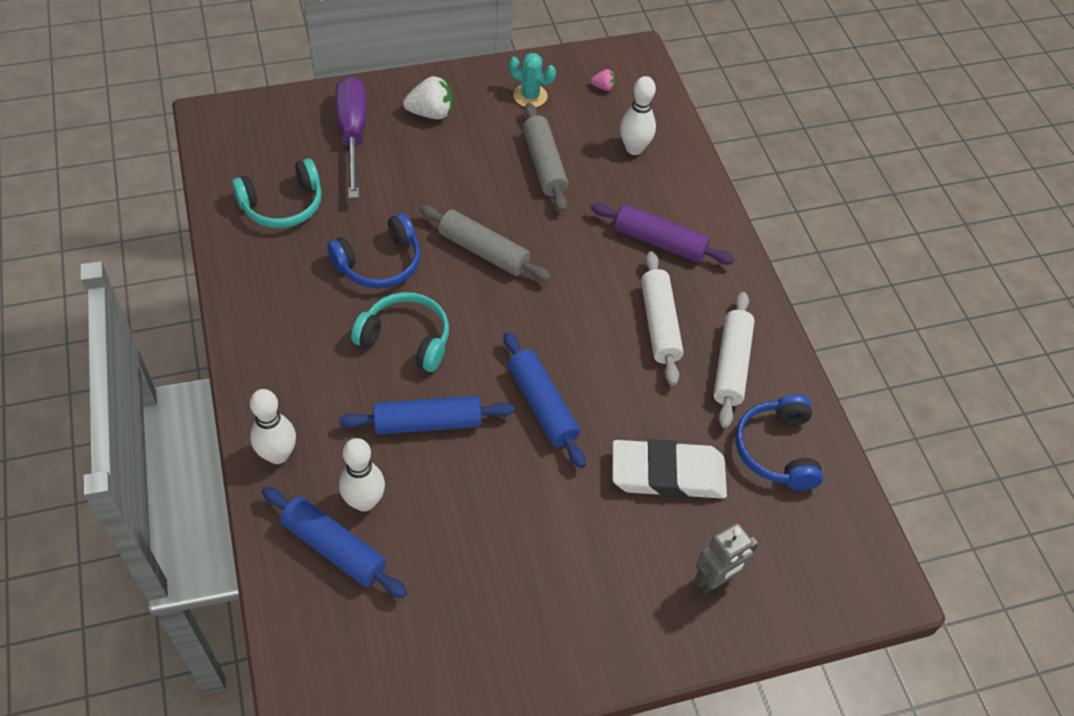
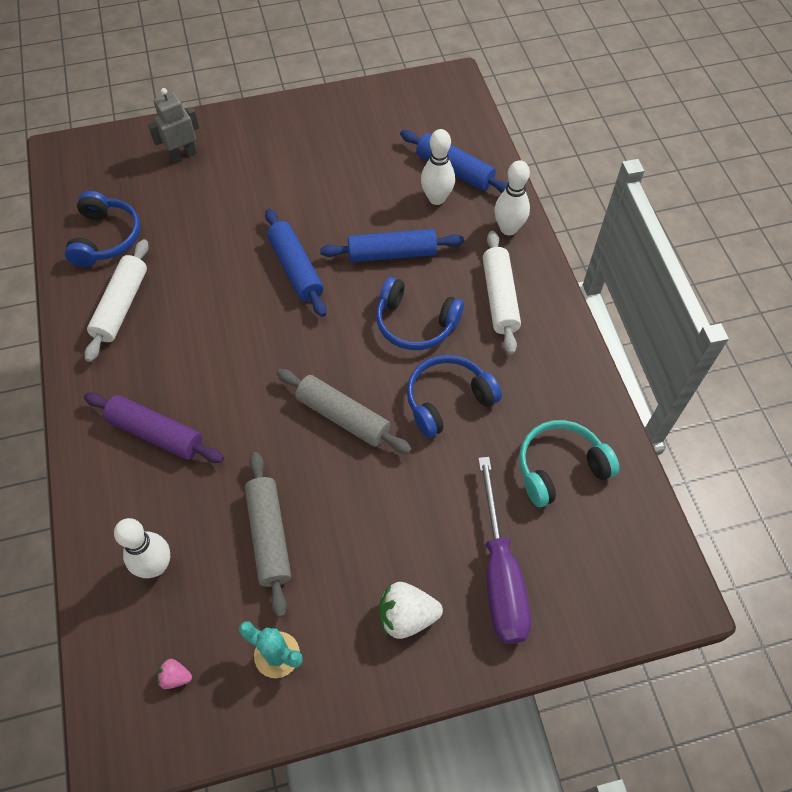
camera: 175 degrees left, 5 degrees up
turquoise headphones [351,292,449,372] -> blue headphones [376,277,464,350]
white eraser [612,439,727,499] -> none
white rolling pin [641,251,684,385] -> white rolling pin moved to [483,231,521,354]

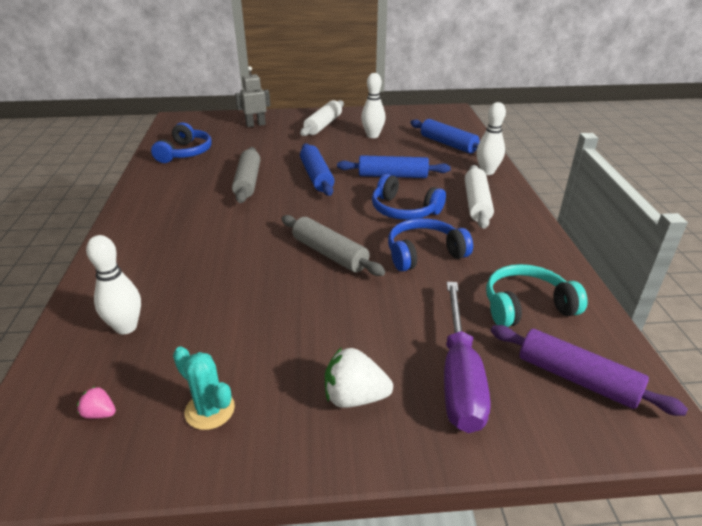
camera: 10 degrees right, 25 degrees down
white rolling pin [84,239,149,362] -> white rolling pin moved to [300,100,344,136]
purple rolling pin [84,392,224,463] -> purple rolling pin moved to [491,325,688,416]
grey rolling pin [245,452,291,618] -> grey rolling pin moved to [232,147,260,203]
white bowling pin [421,129,455,205] -> white bowling pin moved to [361,73,386,138]

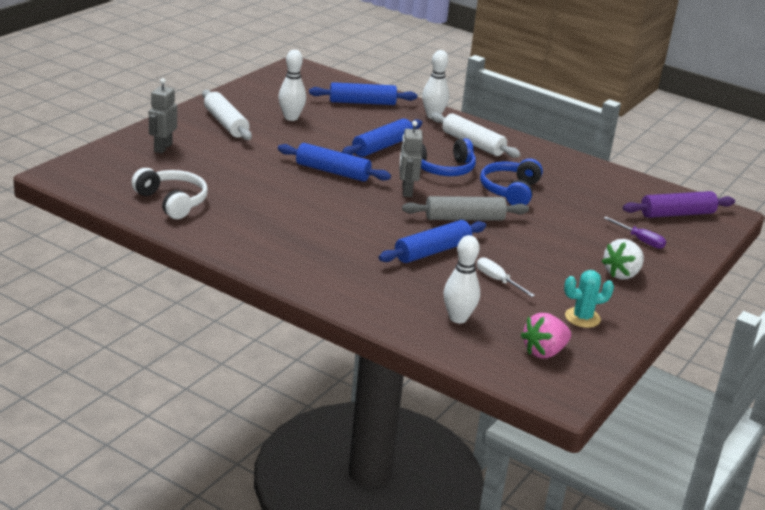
camera: 55 degrees left, 5 degrees down
pink strawberry [77,386,116,419] -> pink strawberry [521,313,571,359], size x1.93
blue headphones [151,122,212,163] -> white headphones [131,168,208,219]
grey rolling pin [232,147,260,203] -> none
purple screwdriver [444,282,491,433] -> purple screwdriver [604,217,666,249], size x0.50
turquoise headphones [486,264,587,327] -> none
none -> blue rolling pin [379,220,486,263]
none -> grey robot [399,121,423,197]
none -> white screwdriver [477,257,535,297]

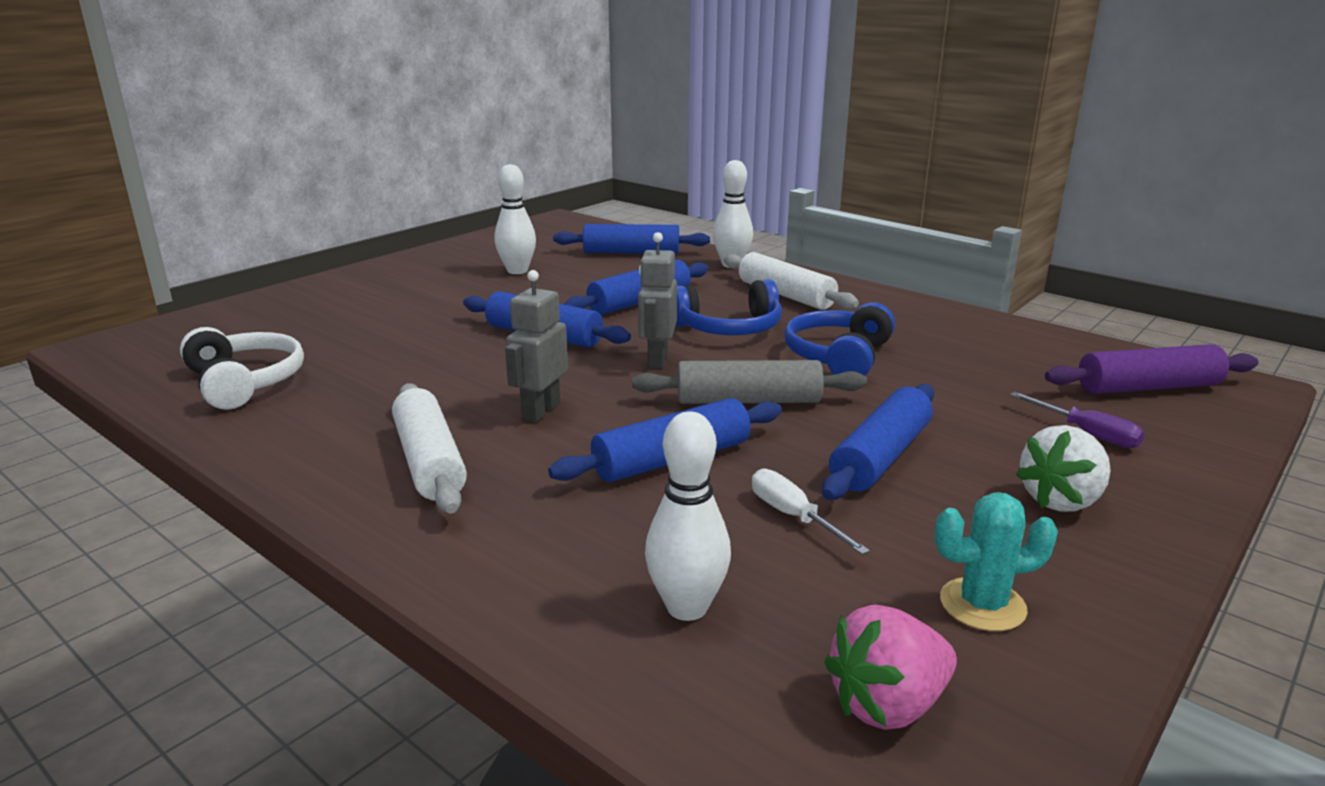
camera: 10 degrees right, 5 degrees down
grey robot [149,78,177,154] -> grey robot moved to [505,270,568,422]
white rolling pin [202,90,252,140] -> white rolling pin moved to [392,383,467,513]
none -> blue rolling pin [822,384,934,500]

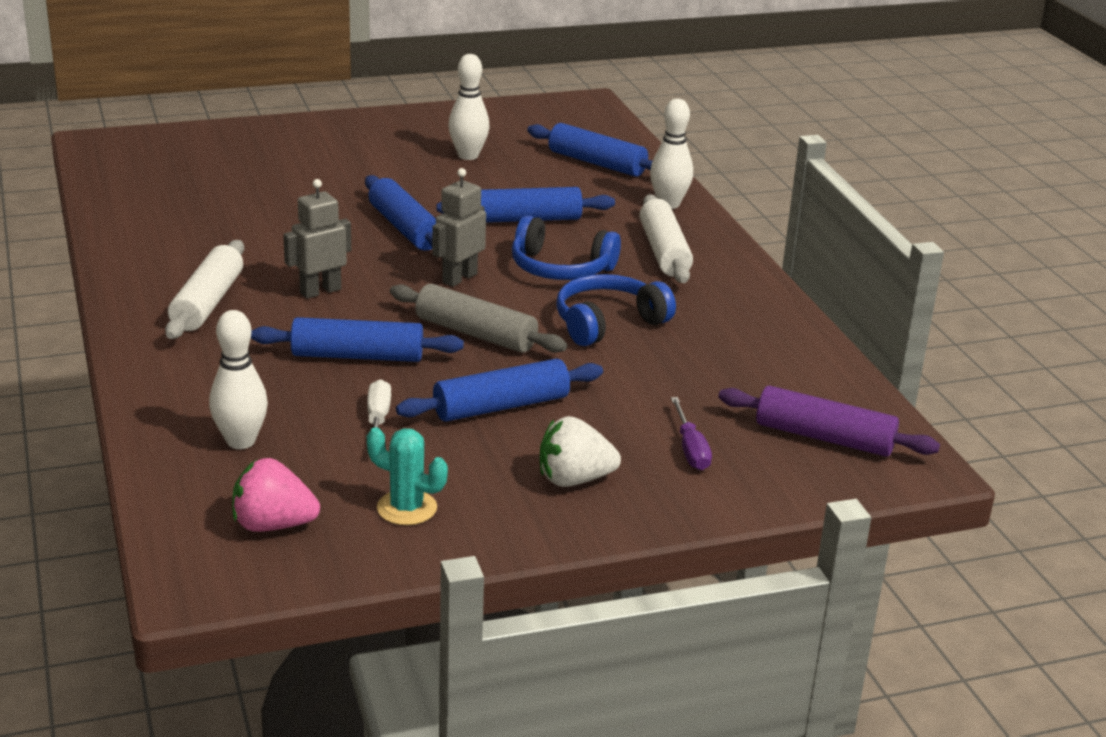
camera: 30 degrees right, 5 degrees up
white headphones [180,327,304,410] -> none

